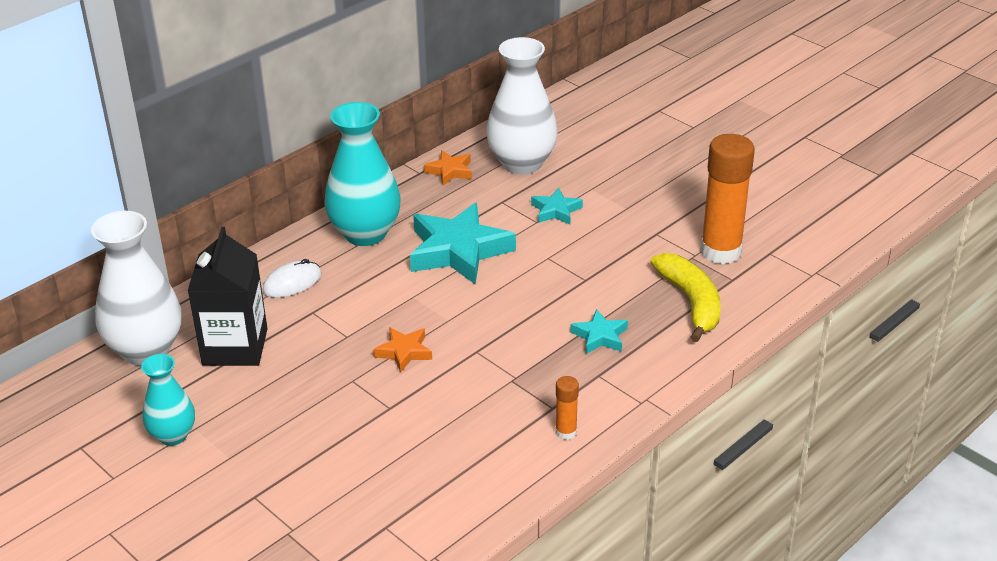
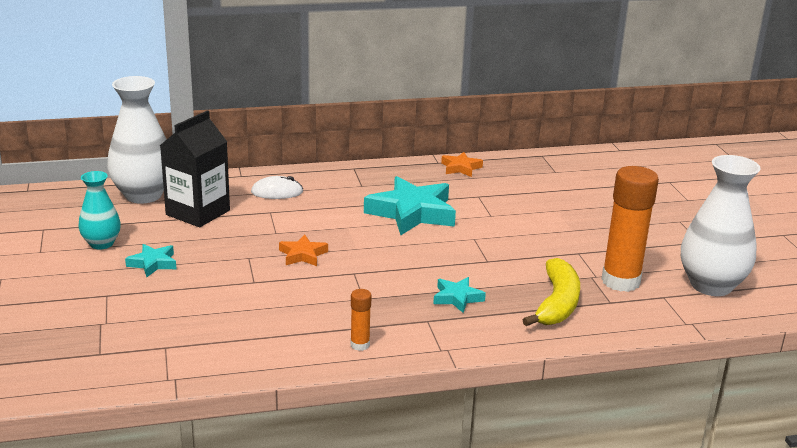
camera: 30 degrees right, 10 degrees down
turquoise vase [325,102,401,246] -> none
white vase [486,37,558,175] -> white vase moved to [681,155,761,296]
turquoise star [531,188,583,225] -> turquoise star moved to [125,244,176,277]

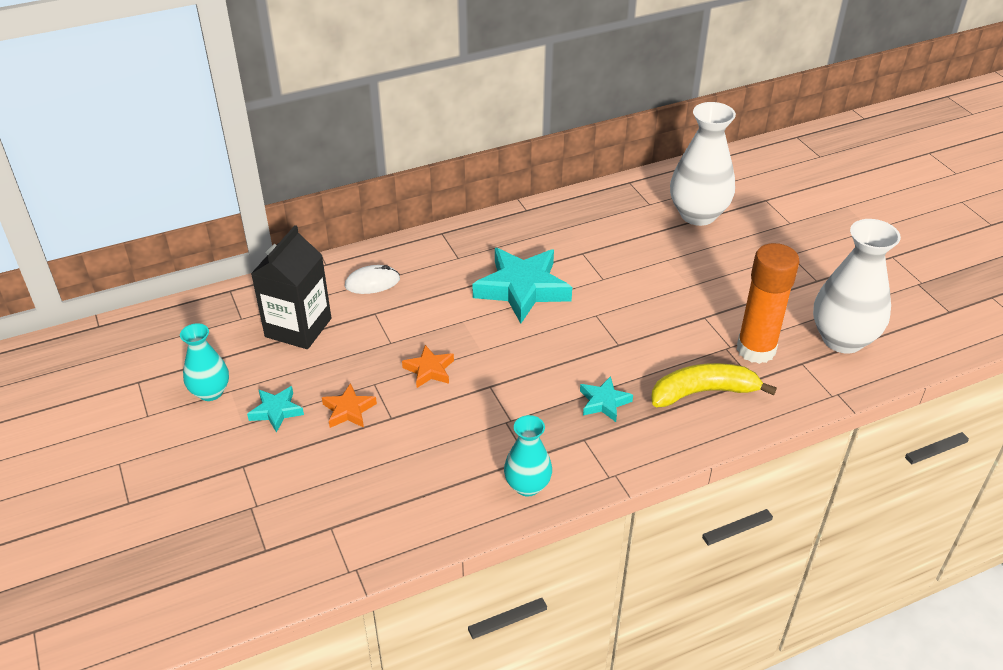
camera: 10 degrees left, 15 degrees up
white vase [107,76,167,204] -> white vase moved to [670,102,736,226]
orange glue stick [351,289,372,351] -> turquoise vase [504,415,552,496]
orange star [441,152,483,177] -> orange star moved to [322,383,377,428]
yellow banana [523,258,580,326] -> yellow banana turned 105 degrees counterclockwise [651,363,777,407]

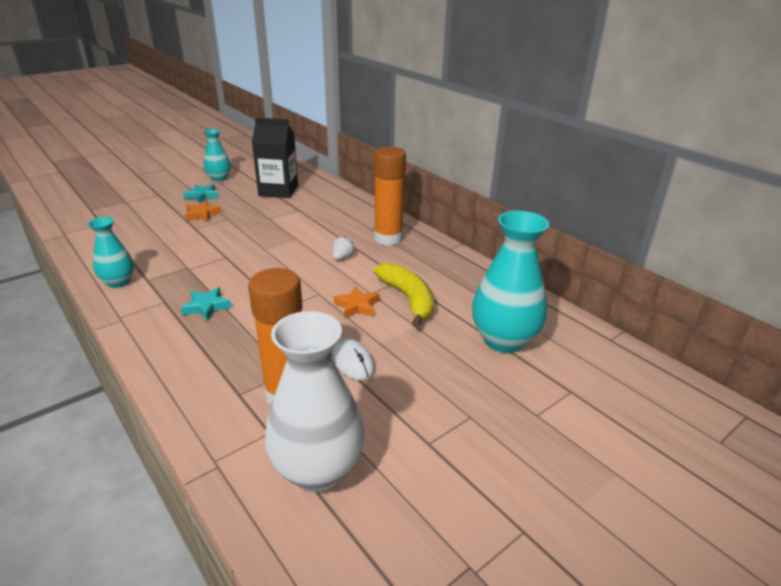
camera: 75 degrees right, 10 degrees down
white mouse [345,265,400,294] -> white mouse moved to [332,338,375,380]
orange star [402,345,454,388] -> orange star moved to [334,286,380,319]
turquoise star [472,248,572,324] -> white strawberry [332,236,355,260]
yellow banana [651,363,777,407] -> yellow banana moved to [373,263,434,327]
white vase [670,102,736,226] -> turquoise vase [472,211,549,353]
none -> orange glue stick [373,146,406,246]

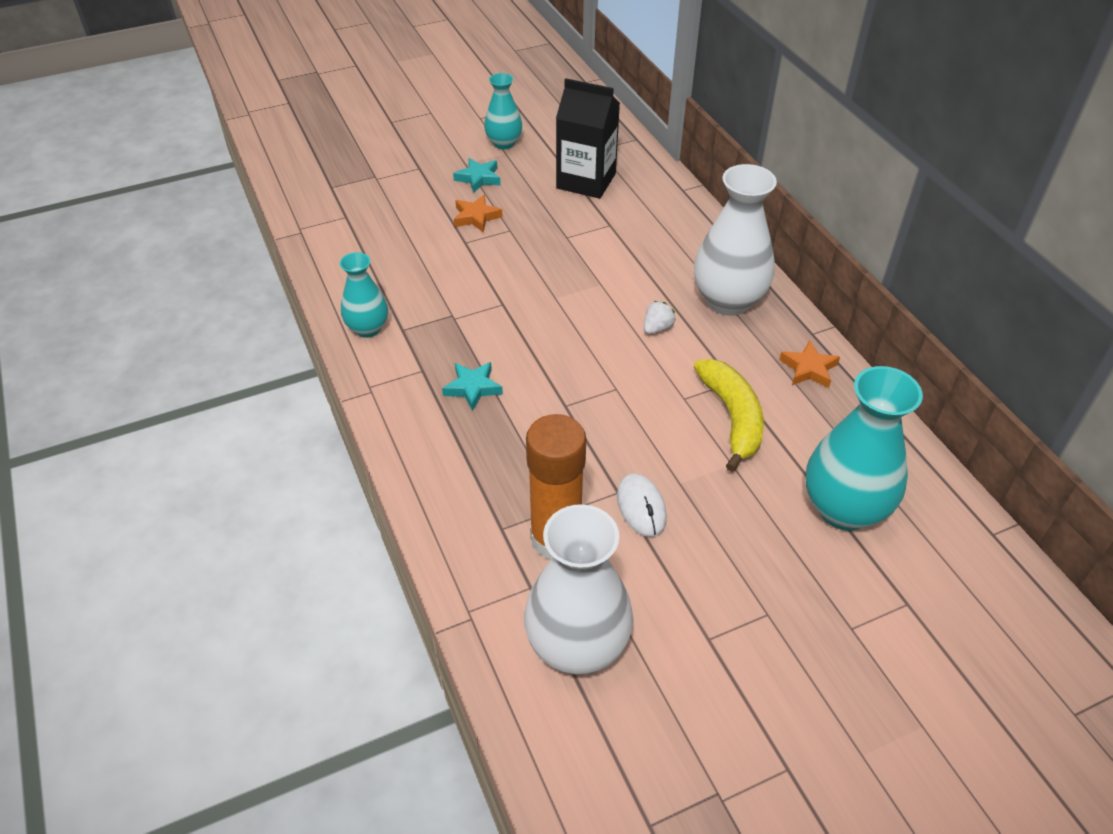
camera: 15 degrees right, 15 degrees up
orange star [334,286,380,319] -> orange star moved to [779,340,840,388]
orange glue stick [373,146,406,246] -> white vase [694,164,777,316]

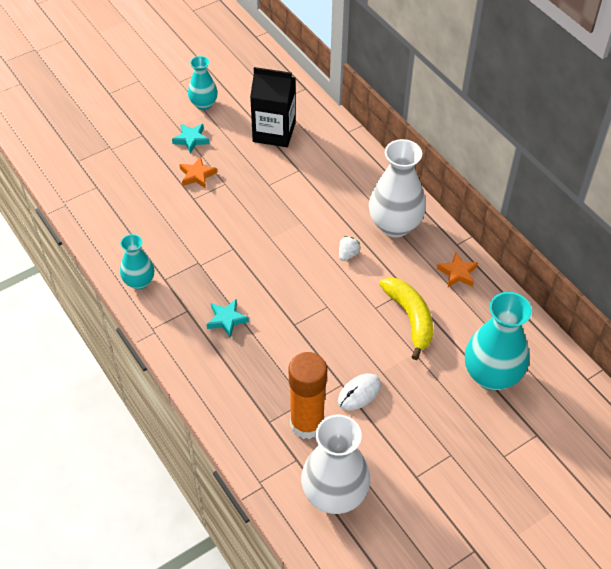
camera: 10 degrees left, 5 degrees up
white mouse [617,473,667,537] -> white mouse turned 75 degrees clockwise [338,373,381,410]

